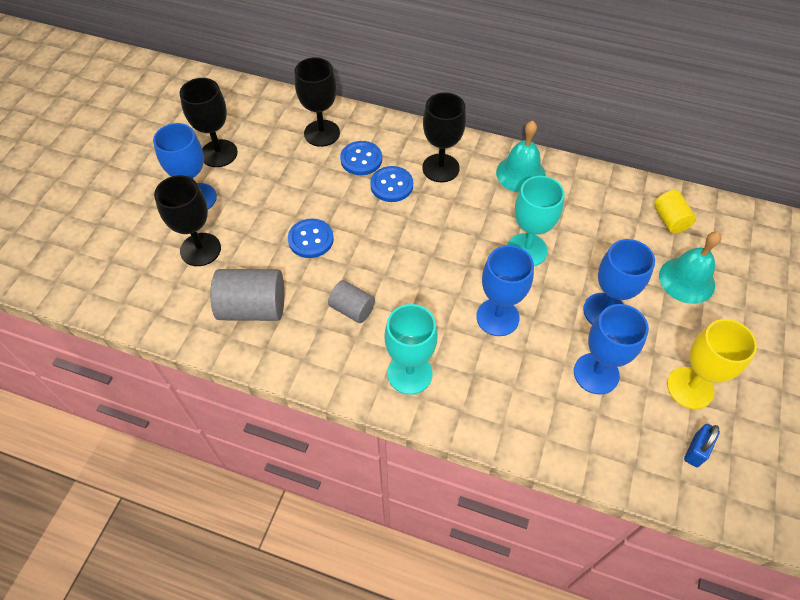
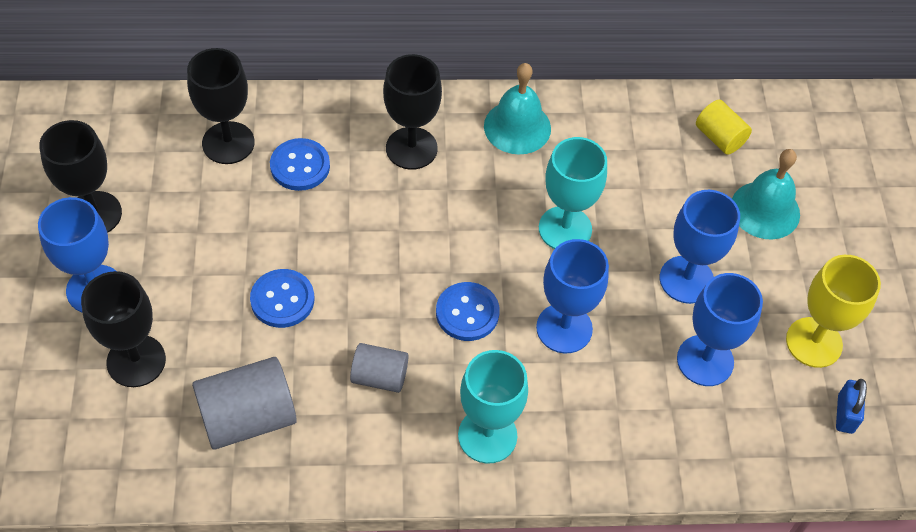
camera: 25 degrees left, 0 degrees up
blue button [370,166,413,202] -> blue button moved to [436,282,500,341]

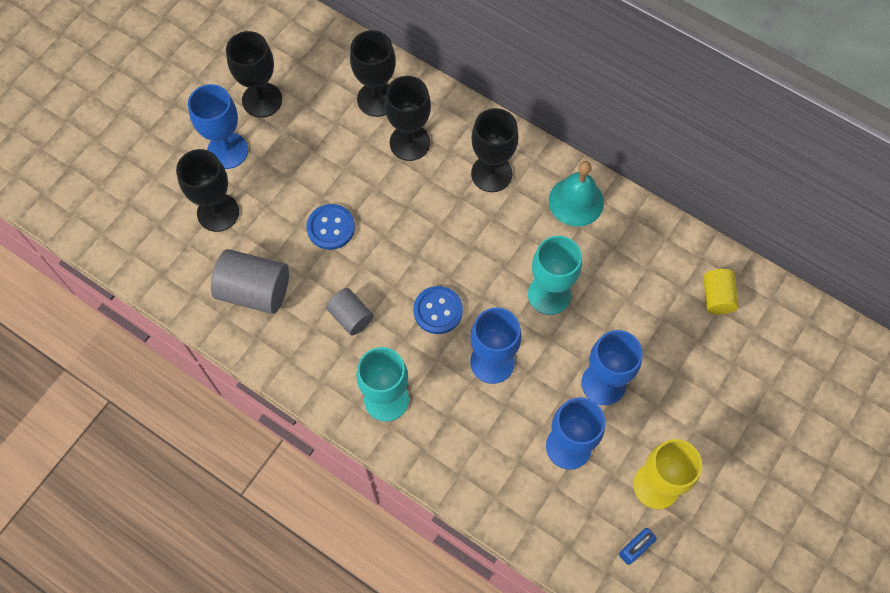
camera: 40 degrees right, 10 degrees up
blue button [270,138,330,191] -> black goblet [384,76,431,161]
turquoise bell [732,149,800,239] -> none

